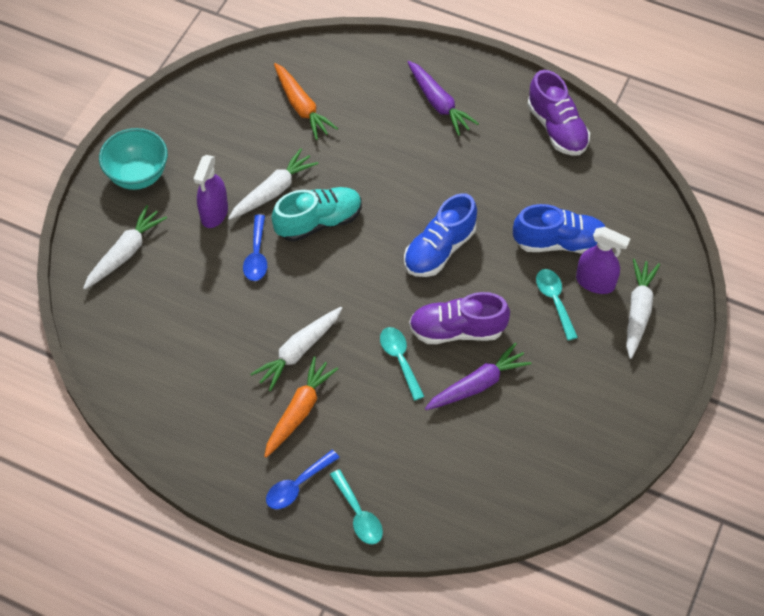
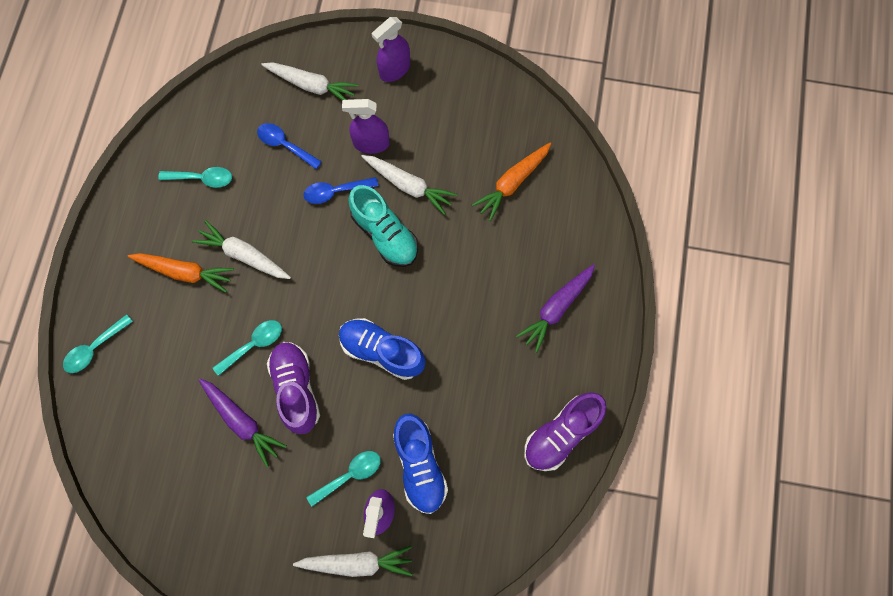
camera: 75 degrees right, 15 degrees up
turquoise bowl [99,128,168,190] -> purple spray bottle [372,17,410,82]
blue spoon [266,450,340,509] -> blue spoon moved to [257,123,322,169]
none -> turquoise spoon [158,167,232,188]

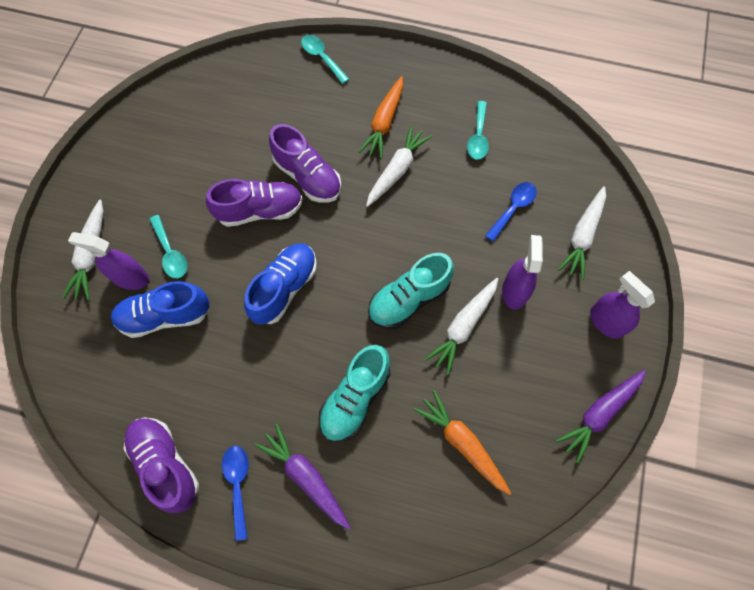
camera: 95 degrees right, 5 degrees down
purple carrot [199,379,287,467] -> purple carrot moved to [556,370,646,463]
turquoise spoon [213,320,282,376] -> purple shoe [269,124,341,203]
blue spoon [303,177,378,204] -> blue spoon moved to [222,446,249,541]
none -> turquoise shoe [318,345,391,442]

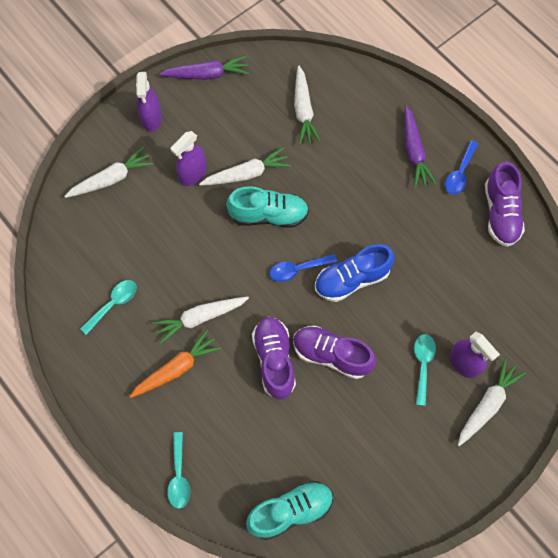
camera: 145 degrees left, 0 degrees up
blue shoe [111,281,210,338] -> none
turquoise shoe [318,345,391,442] -> turquoise shoe moved to [246,480,333,540]
orange carrot [414,390,511,495] -> white carrot [294,65,321,145]
blue spoon [485,182,537,242] -> blue spoon moved to [270,254,337,282]

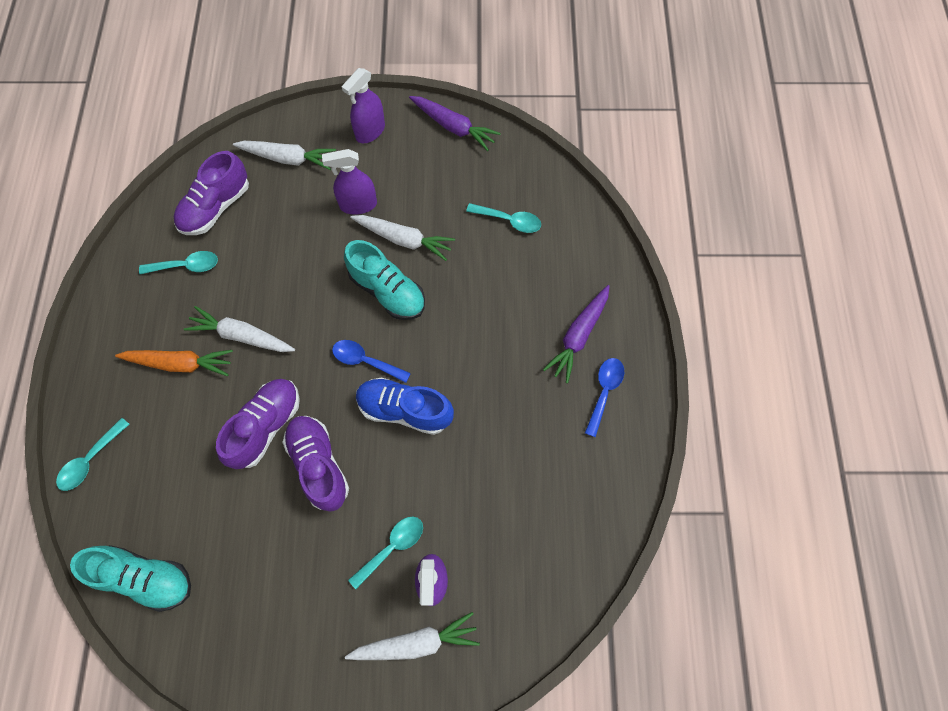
camera: 40 degrees right, 0 degrees up
white carrot [294,65,321,145] -> turquoise spoon [466,203,541,233]
blue spoon [445,141,478,195] -> blue spoon turned 135 degrees clockwise [585,358,624,437]
purple shoe [485,161,525,247] -> purple shoe moved to [174,151,249,235]

